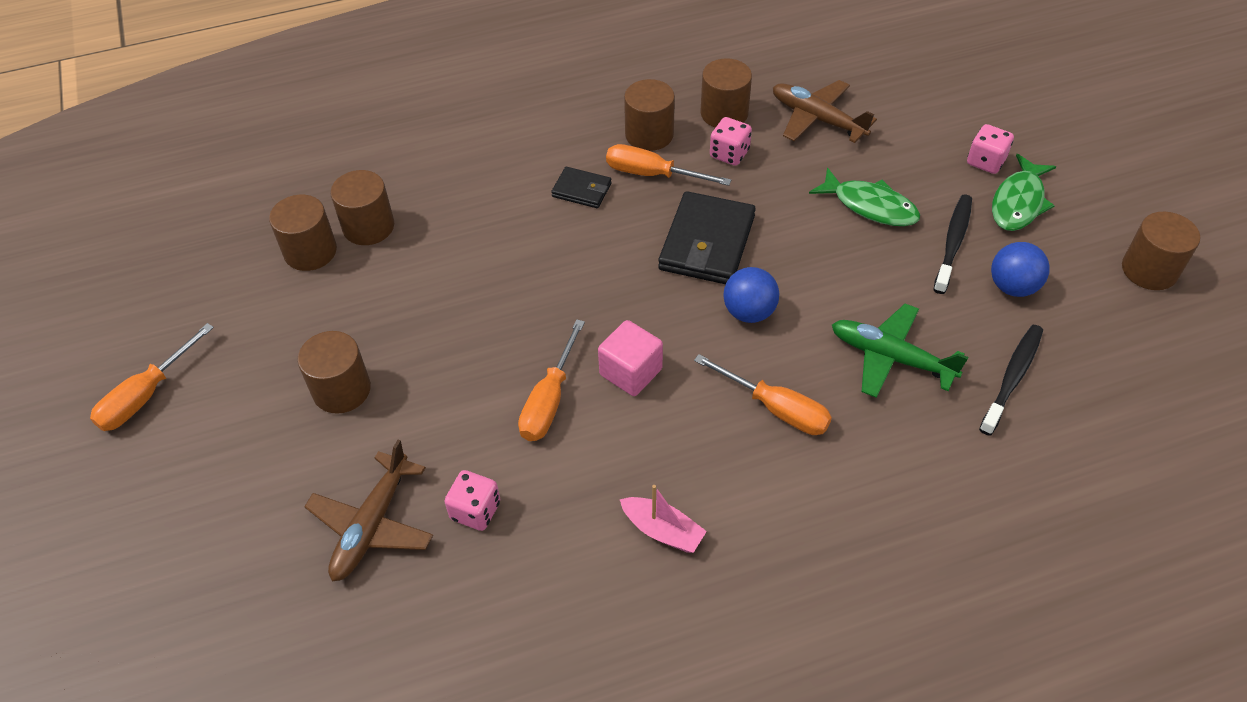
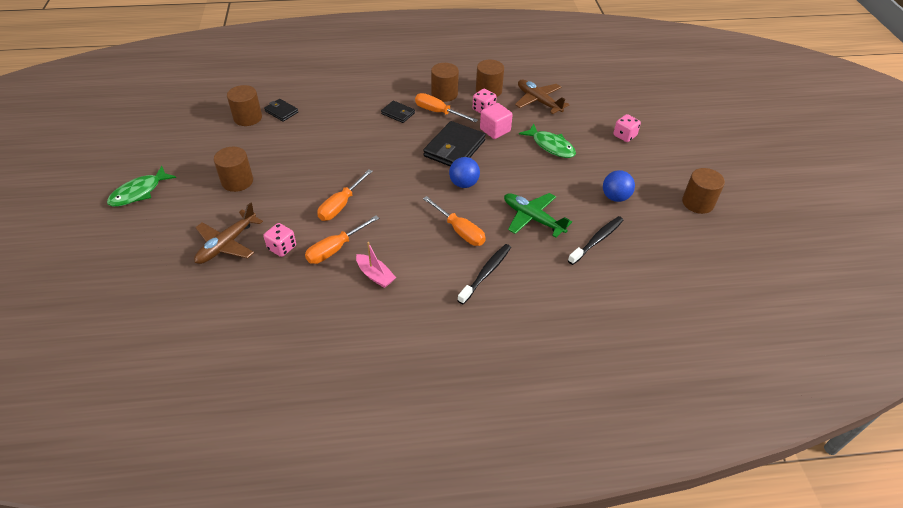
camera: 10 degrees right, 5 degrees down
orange screwdriver [90,323,214,431] -> orange screwdriver moved to [305,215,379,264]
brown cylinder [330,170,394,245] -> black wallet [264,99,299,122]
pink cube [598,320,663,396] -> pink cube moved to [480,103,513,139]
black toothbrush [933,195,972,294] -> black toothbrush moved to [457,244,511,304]
green fish [992,154,1056,231] -> green fish moved to [107,166,176,207]

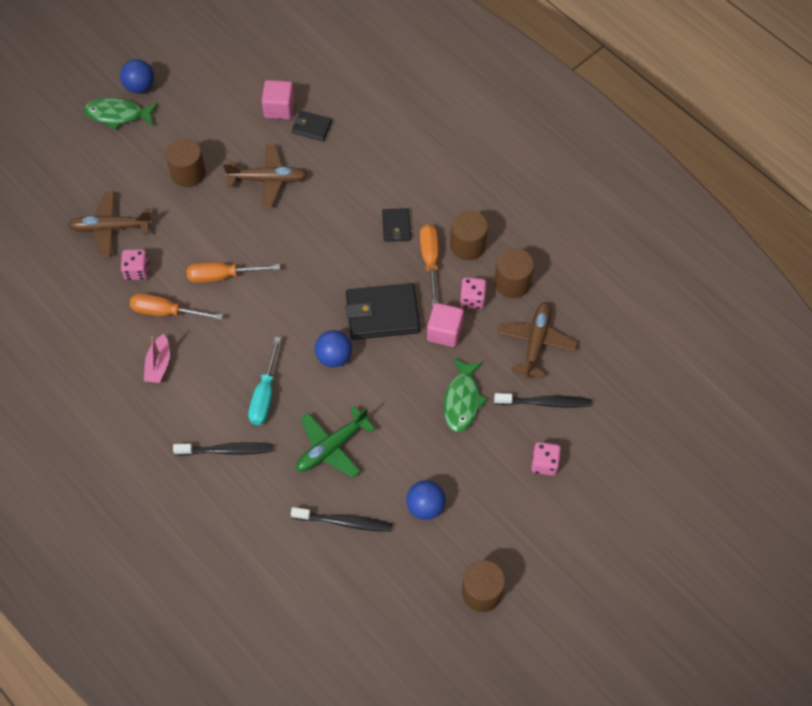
camera: 55 degrees right, 15 degrees up
brown cylinder [227,85,262,126] -> pink cube [262,80,294,119]
black wallet [264,99,299,122] -> black wallet turned 75 degrees counterclockwise [292,111,332,141]
orange screwdriver [423,196,486,246] -> turquoise screwdriver [248,337,281,425]
green plane [504,193,572,238] -> green plane turned 135 degrees counterclockwise [296,406,375,478]
none -> blue ball [120,59,154,93]
none -> brown plane [223,144,308,207]
none -> black toothbrush [494,393,592,407]

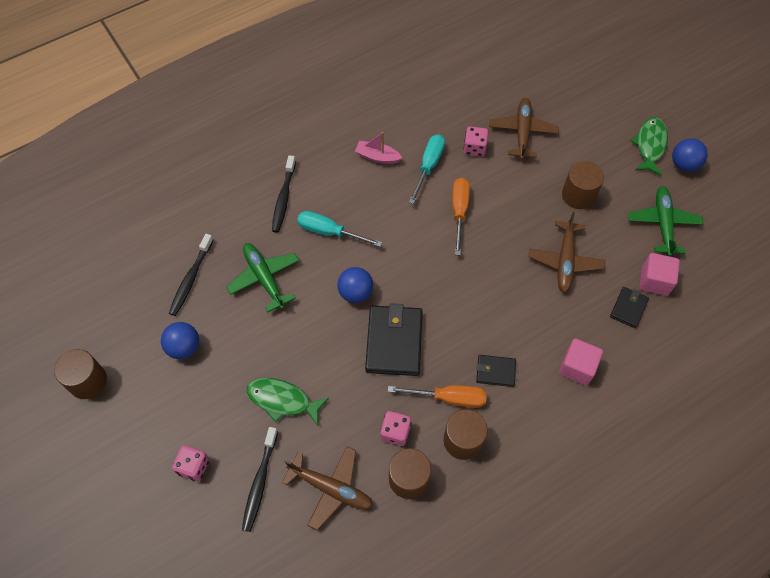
camera: 100 degrees right, 0 degrees up
orange screwdriver [130,293,223,320] -> turquoise screwdriver [409,135,445,204]
pink cube [427,303,464,347] -> pink cube moved to [559,339,603,385]
none -> green plane [628,186,703,256]

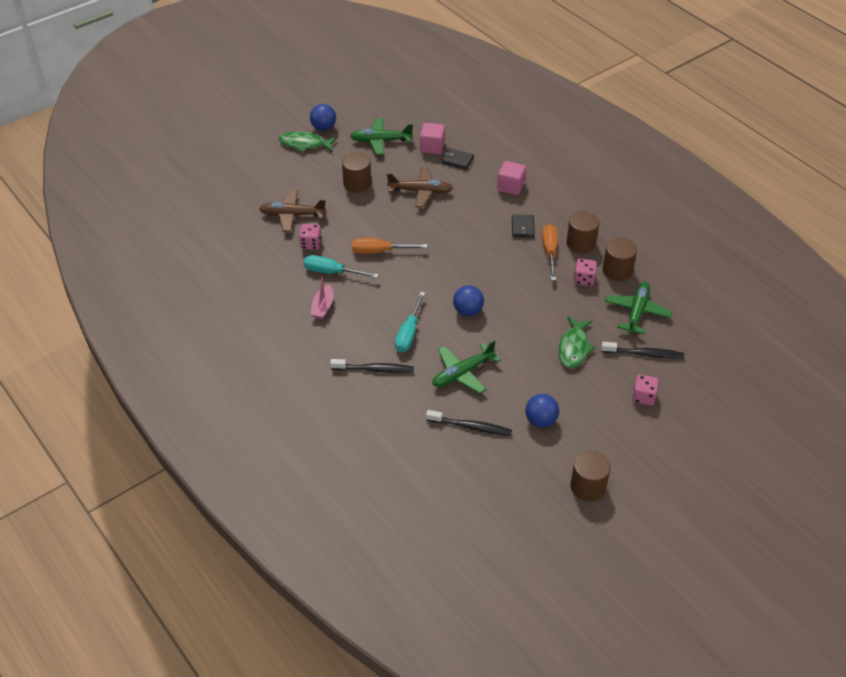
camera: 95 degrees left, 15 degrees down
brown plane [282,446,373,530] -> green plane [605,282,672,334]
black wallet [365,303,423,376] -> none

